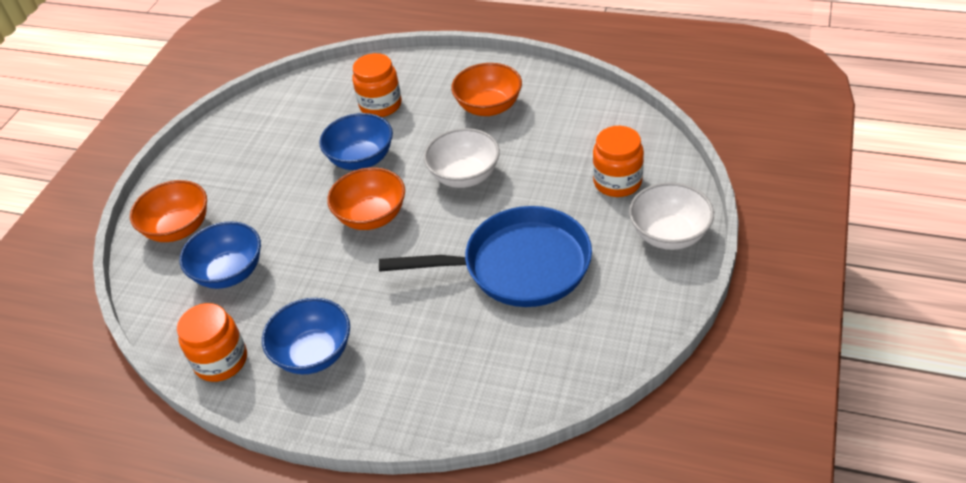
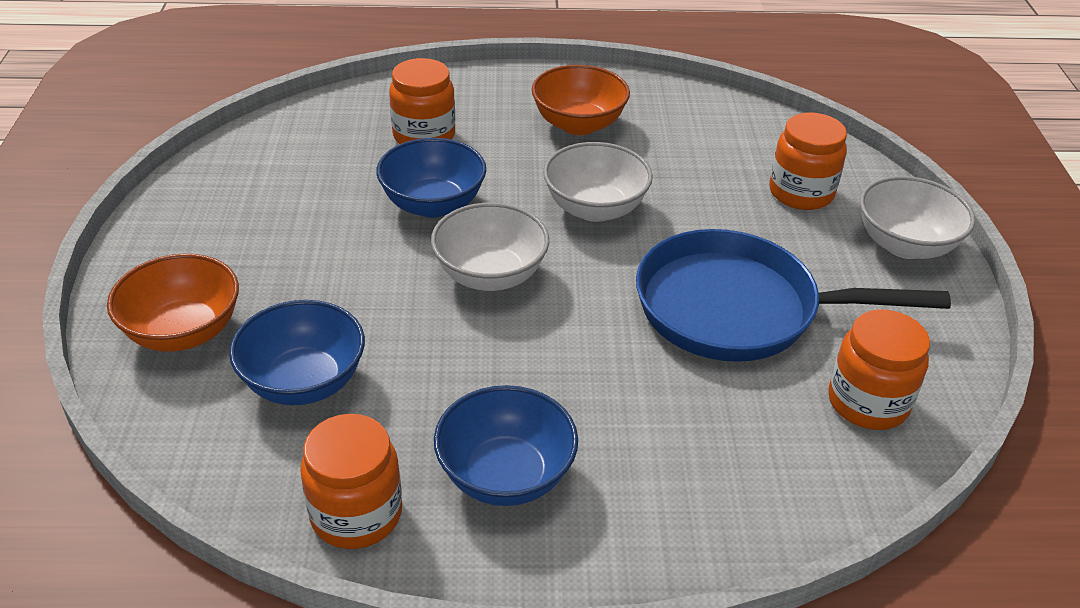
camera: 25 degrees left, 5 degrees down
orange bowl [327,167,405,230] -> white bowl [431,203,549,291]
blue pan [379,206,592,307] -> blue pan turned 150 degrees counterclockwise [636,229,951,362]
none -> orange jar [828,309,930,430]

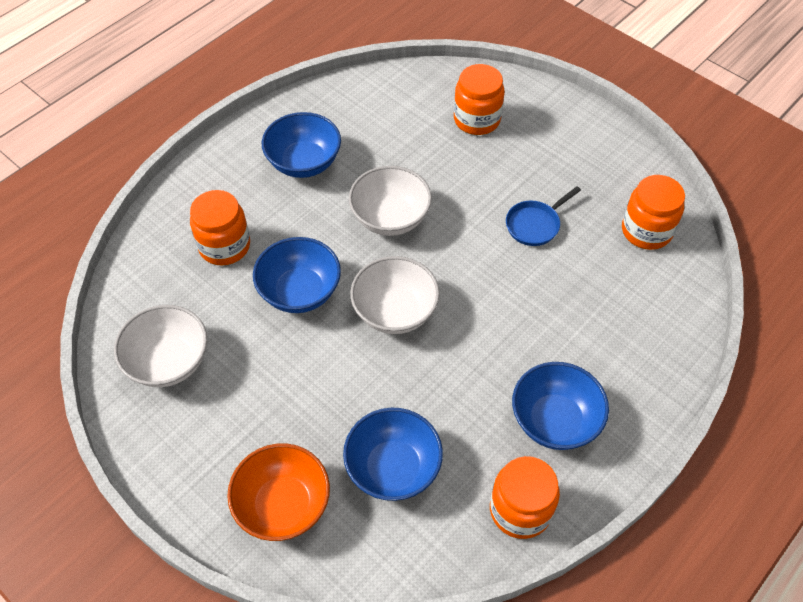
camera: 45 degrees left, 15 degrees up
orange bowl [531,65,630,135] -> blue bowl [262,112,341,178]
blue pan [636,229,951,362] -> blue pan [506,186,581,246], size x0.44
white bowl [860,176,975,259] -> white bowl moved to [114,305,207,387]

